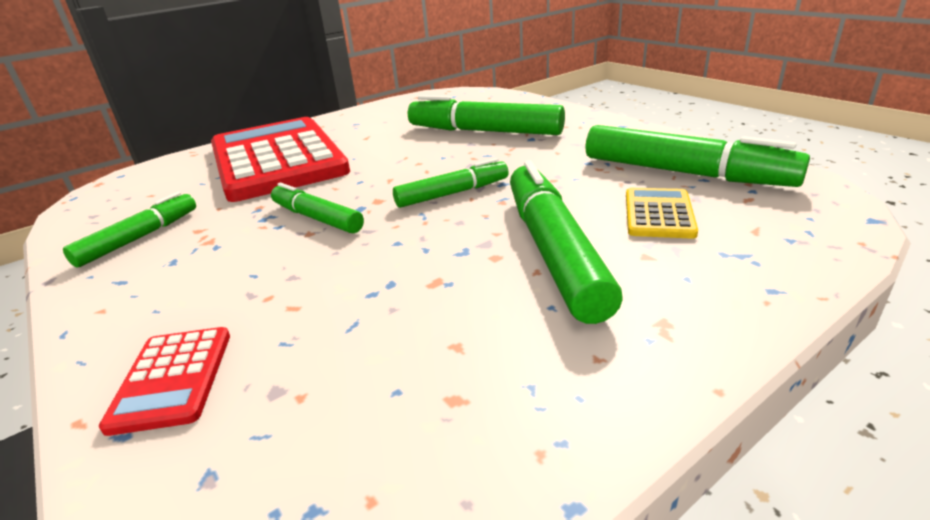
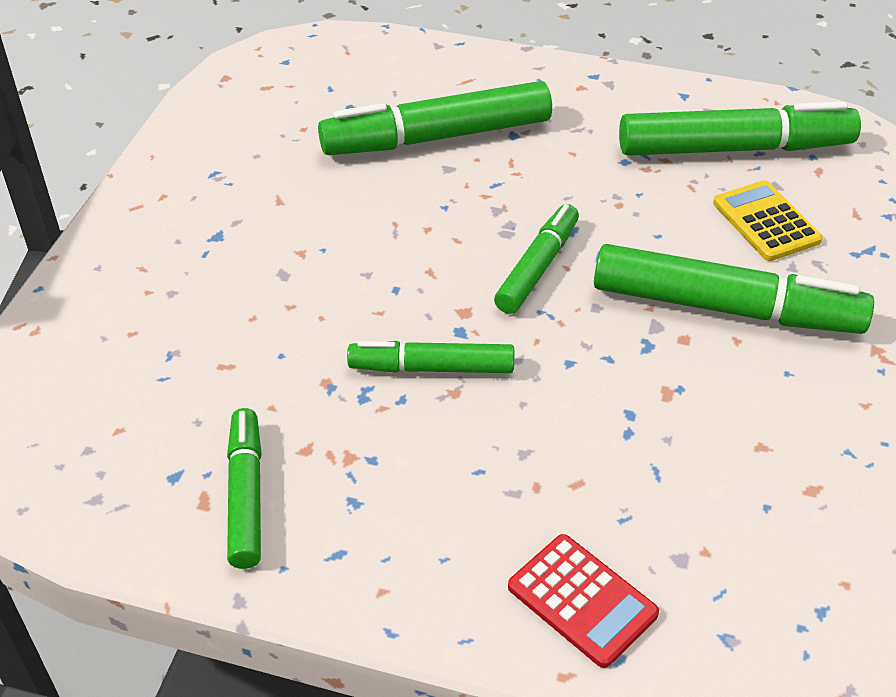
camera: 40 degrees left, 15 degrees up
red calculator [211,117,350,202] -> none
green marker [510,160,623,324] -> green marker turned 150 degrees clockwise [594,244,874,334]

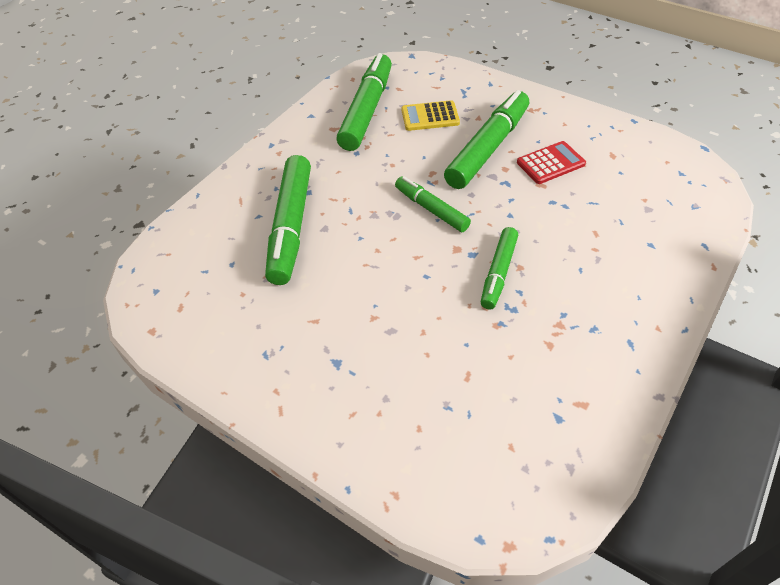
camera: 70 degrees left, 5 degrees up
green marker [227,408,262,569] -> none
red calculator [508,534,659,668] -> red calculator moved to [517,141,586,184]

